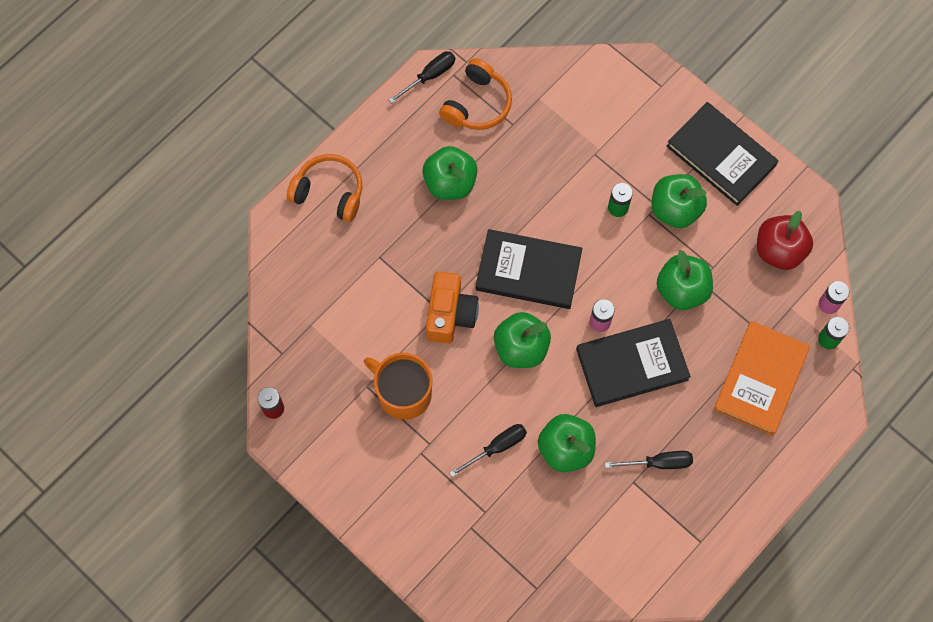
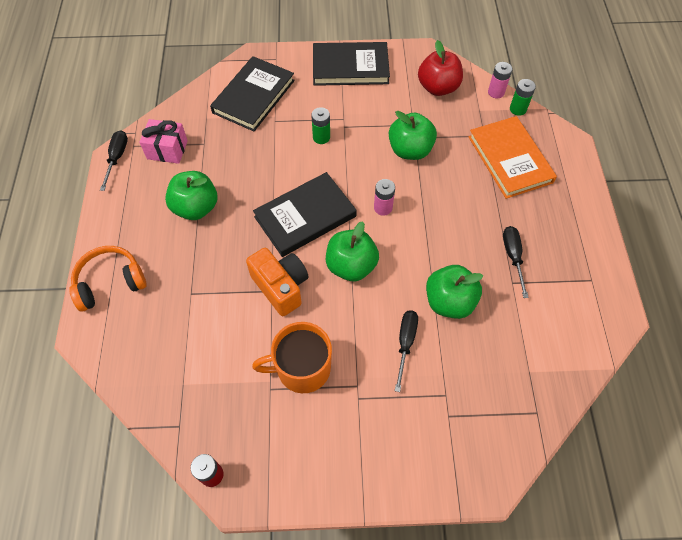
camera: 45 degrees left, 10 degrees down
orange headphones [439,58,512,130] -> pink gift [139,119,188,164]
black book [576,319,691,407] -> black book moved to [210,56,295,131]
black screwdriver [605,451,693,469] -> black screwdriver turned 45 degrees counterclockwise [503,226,529,298]
green apple [651,174,707,228] -> none

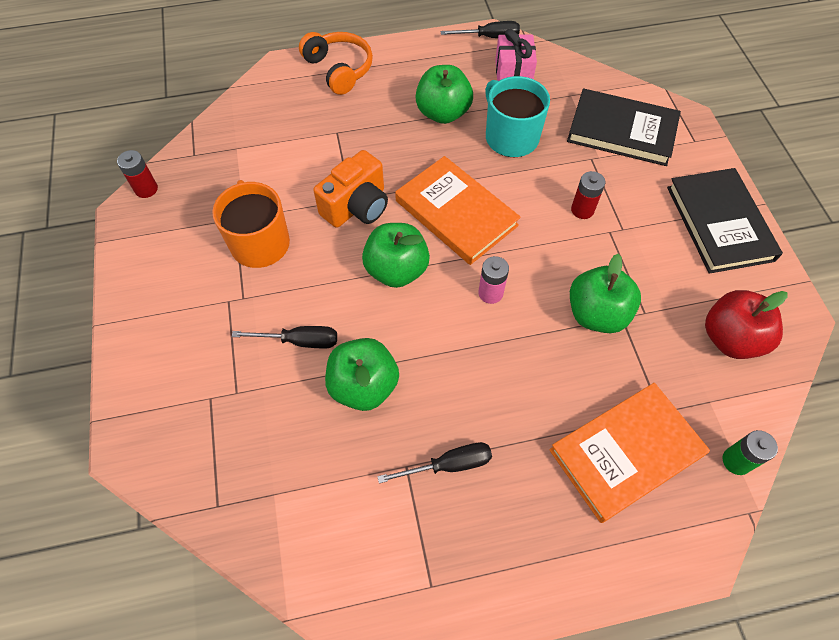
camera: 80 degrees right, 0 degrees up
black book [253,172,357,257] -> orange book [395,156,521,265]
green battery [311,107,330,144] -> red battery [571,171,605,219]
pink battery [488,62,513,99] -> none
none -> turquoise mug [485,76,550,157]

